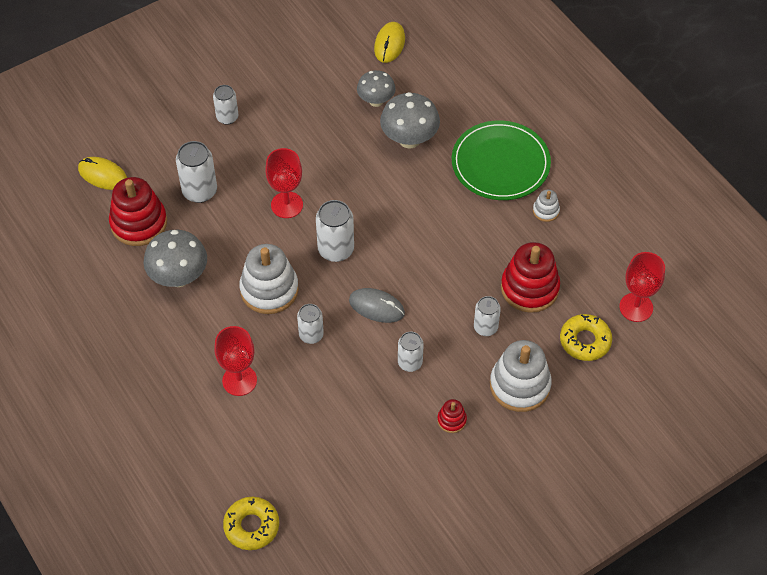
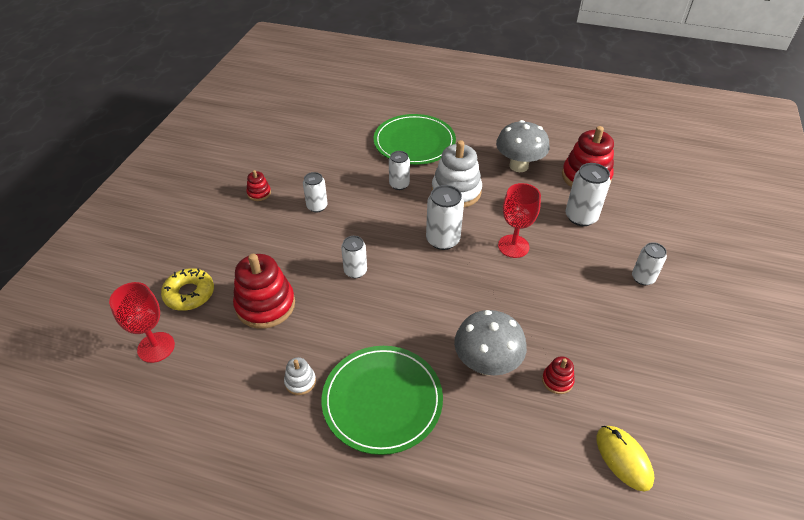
camera: 140 degrees right, 10 degrees down
yellow mouse [78,157,127,190] -> none
red goblet [214,326,257,396] -> green plate [374,114,456,165]
yellow donut [223,497,279,550] -> none
grey mouse [349,288,405,323] -> none
grey mushroom [357,70,396,107] -> red stacking toy [542,356,575,394]
white can [474,296,501,336] -> white can moved to [341,236,367,278]
white stacking toy [490,340,552,412] -> none

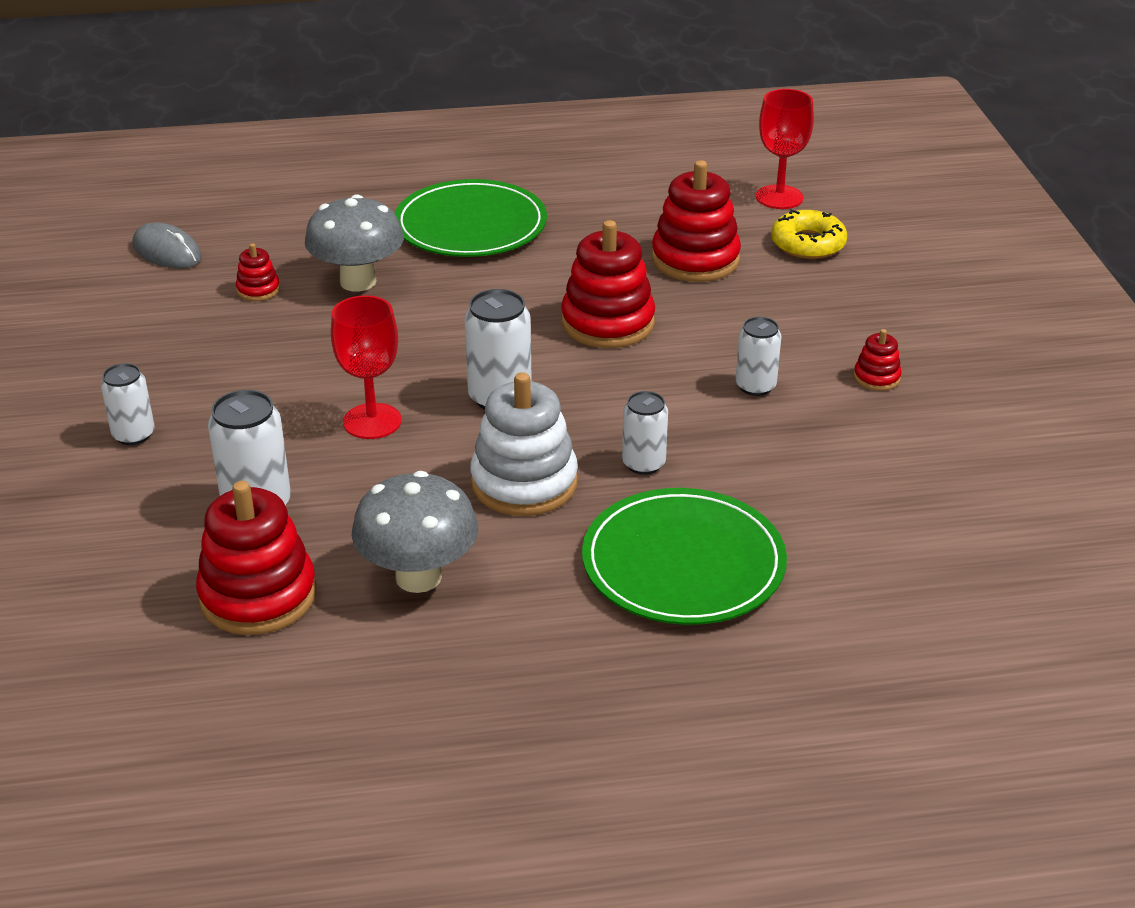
camera: 155 degrees right, 10 degrees down
white stacking toy [284,357,316,395] -> none
white can [341,236,367,278] -> red stacking toy [561,220,655,348]
yellow mouse [596,426,654,491] -> grey mouse [133,222,202,268]

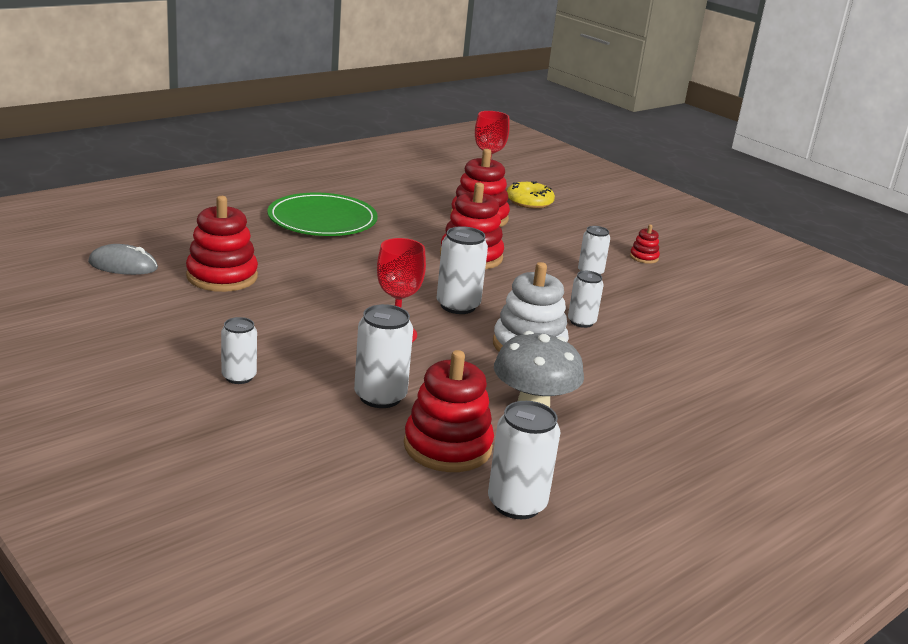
camera: 35 degrees left, 10 degrees down
red stacking toy [236,243,280,301] -> red stacking toy [186,196,258,292], size x2.11
grey mushroom [305,194,404,292] -> none
green plate [582,488,787,625] -> none
none -> white can [488,401,561,519]

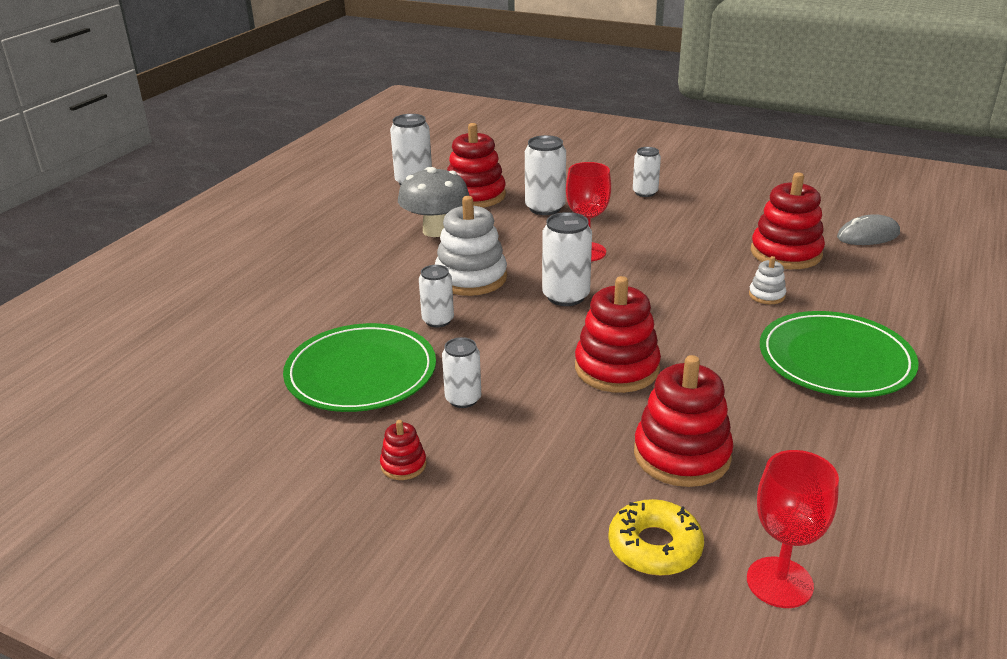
camera: 160 degrees right, 5 degrees up
none -> green plate [283,323,436,412]
none -> white stacking toy [749,256,786,304]

